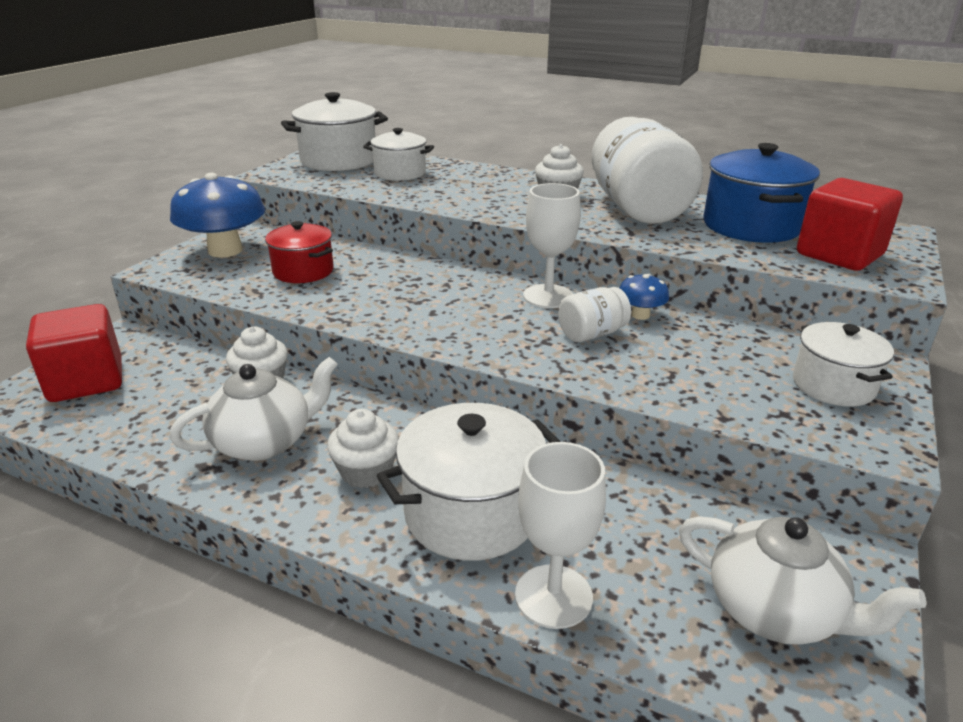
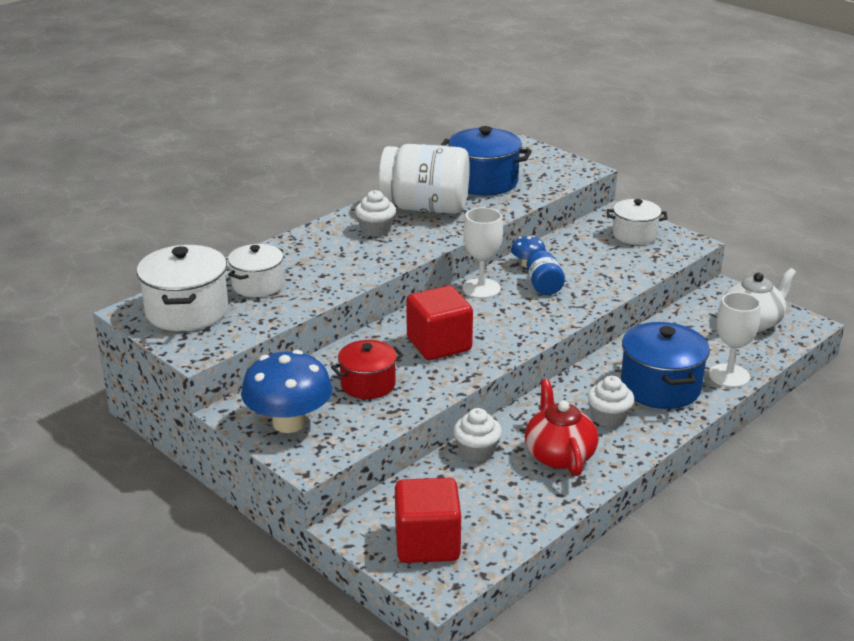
camera: 70 degrees left, 0 degrees up
white teapot [170,357,338,461] -> red teapot [525,379,598,476]
white pot [377,403,561,561] -> blue pot [621,322,710,409]
white jar [558,287,631,342] -> blue jar [527,251,565,295]
red cube [797,178,903,271] -> red cube moved to [406,286,473,360]

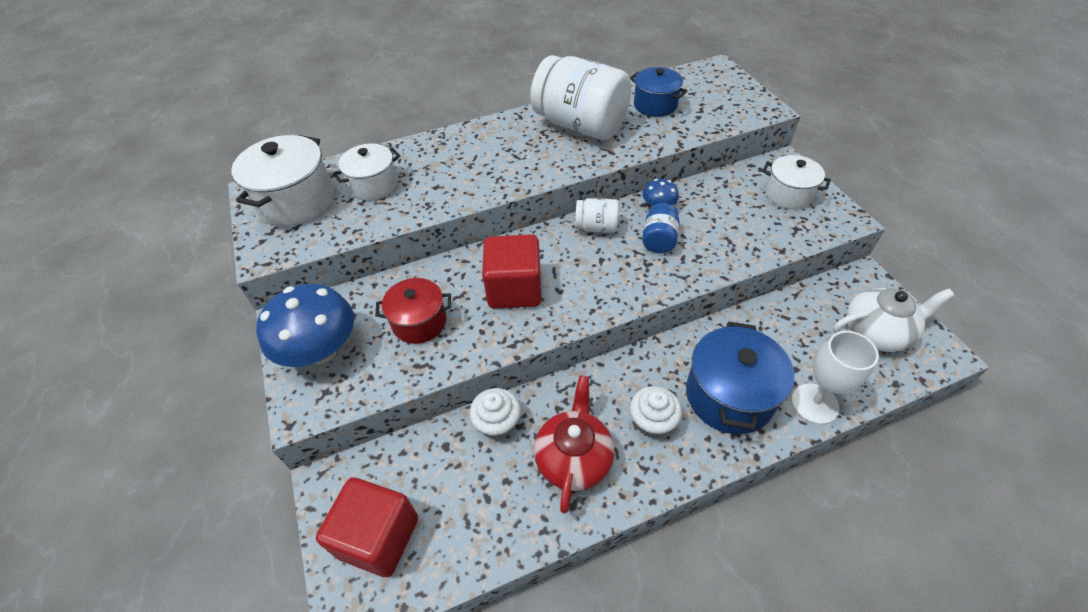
camera: 25 degrees right, 20 degrees up
white cupcake [355,190,396,237] -> none
blue pot [441,126,532,195] -> blue pot [630,67,687,117], size x0.65
white goblet [463,207,503,299] -> white jar [575,198,619,233]

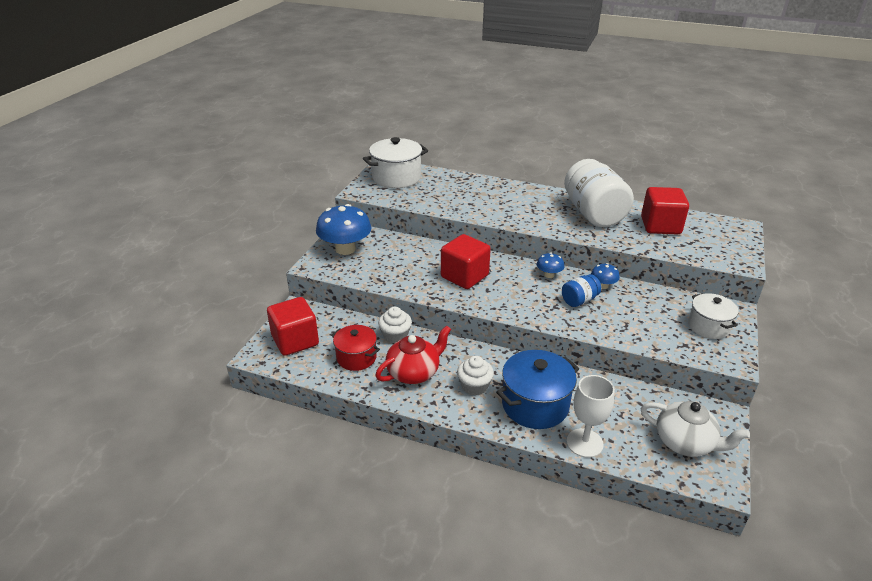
camera: 40 degrees right, 15 degrees down
white pot [333,144,400,200] -> none
red pot [375,278,451,344] -> red pot moved to [331,325,380,371]
white jar [575,198,619,233] -> blue mushroom [537,253,564,278]
blue pot [630,67,687,117] -> red cube [641,187,689,234]

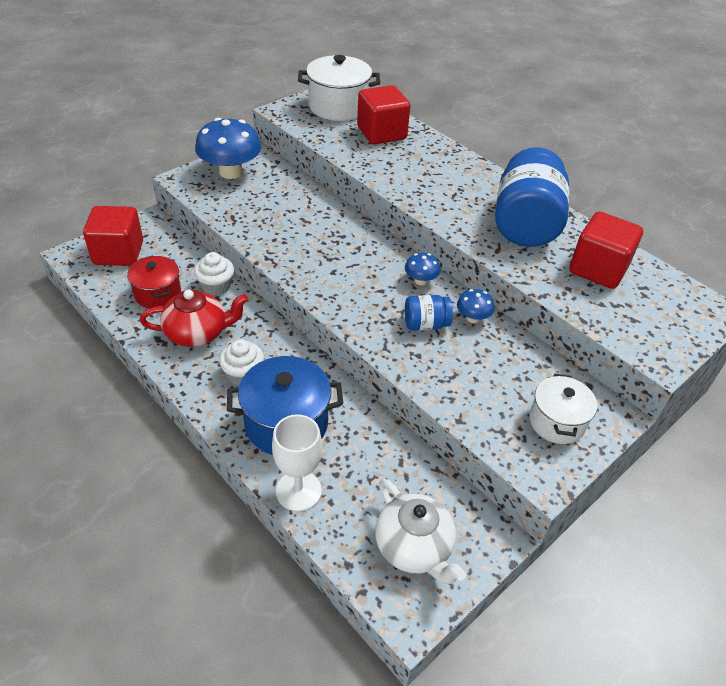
camera: 25 degrees right, 10 degrees up
red cube [441,234,491,289] -> red cube moved to [357,85,410,145]
white jar [564,159,634,227] -> blue jar [495,147,569,247]

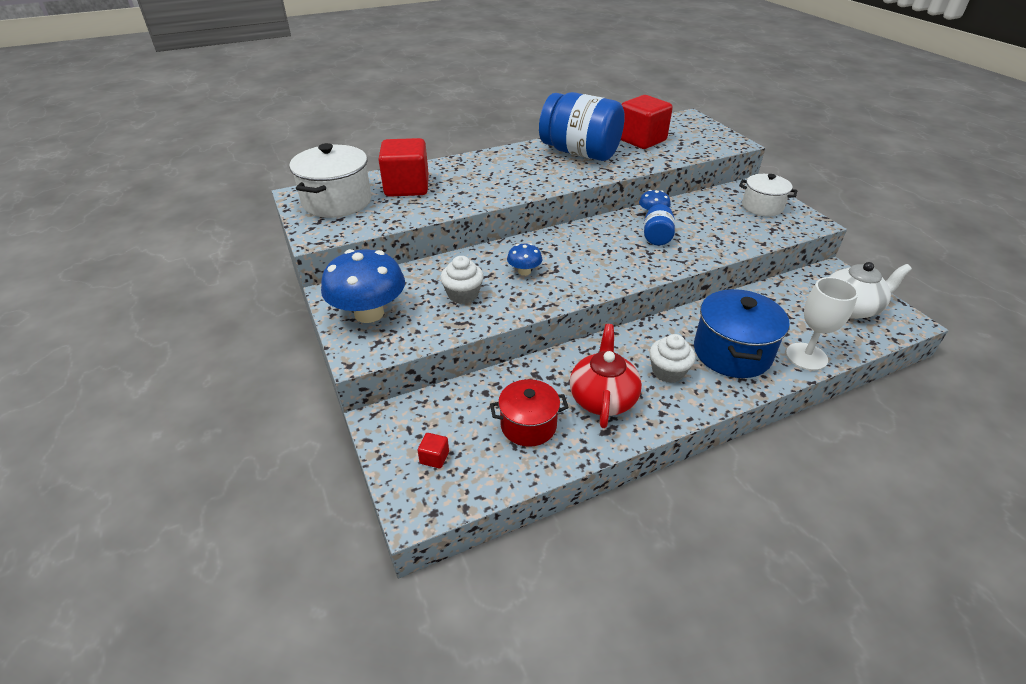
camera: 70 degrees left, 5 degrees down
red cube [83,206,143,266] -> red cube [418,433,449,468], size x0.41
white cupcake [194,252,234,295] -> white cupcake moved to [440,256,484,304]
blue mushroom [405,253,440,285] -> blue mushroom moved to [507,243,542,276]

